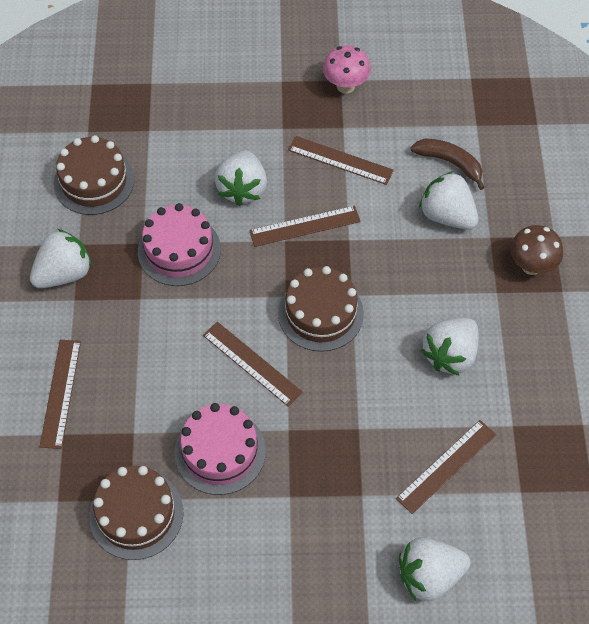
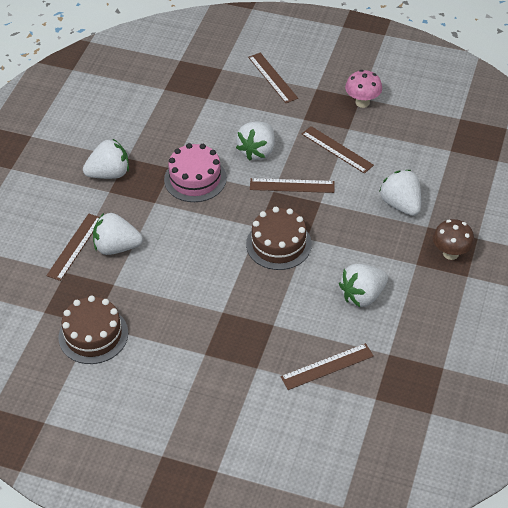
camera: 20 degrees right, 10 degrees down
brown cake [54,135,134,215] -> none
pink cake [174,403,266,495] -> none
brown ruler [203,322,302,406] -> brown ruler moved to [248,53,298,103]
white strawberry [399,537,471,602] -> white strawberry moved to [93,213,143,255]
brown banana [411,139,485,190] -> none

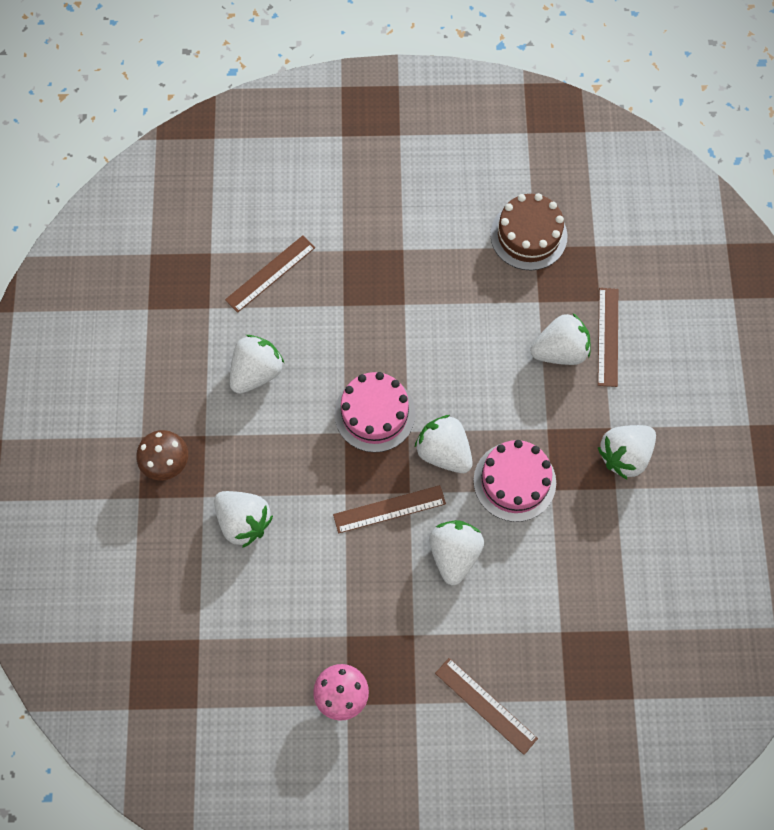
camera: 160 degrees right, 20 degrees up
brown cake [246,207,312,270] -> pink cake [334,372,416,452]
brown ruler [302,126,374,174] -> none
none -> white strawberry [414,415,473,473]

